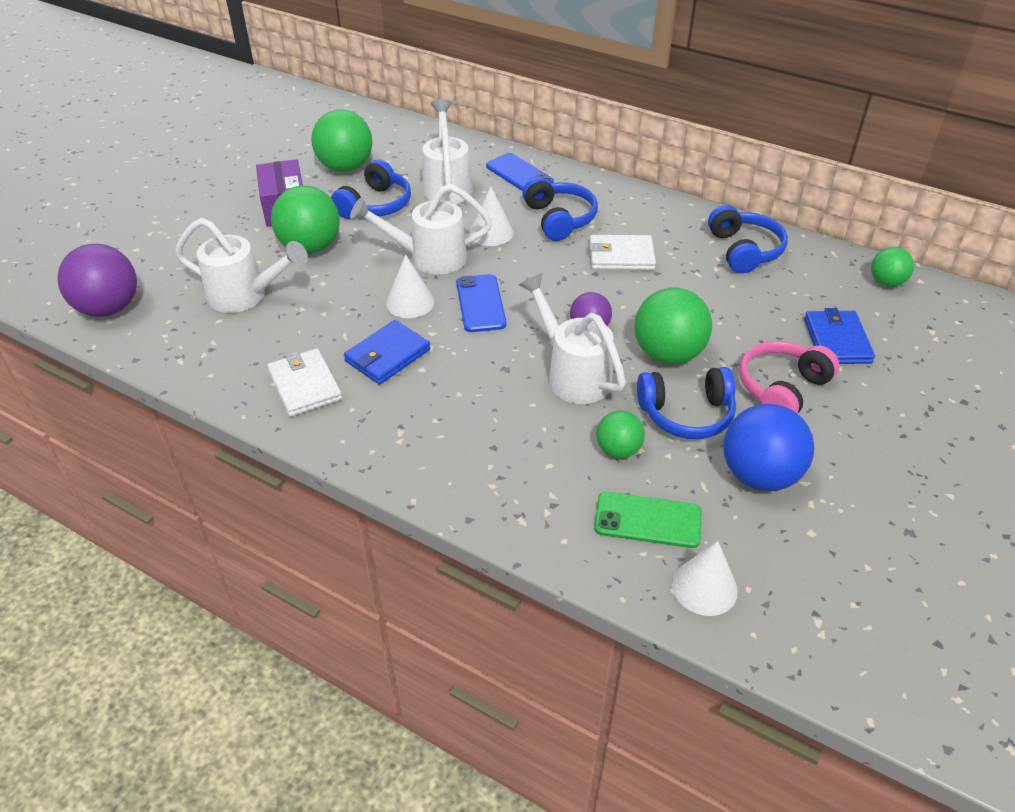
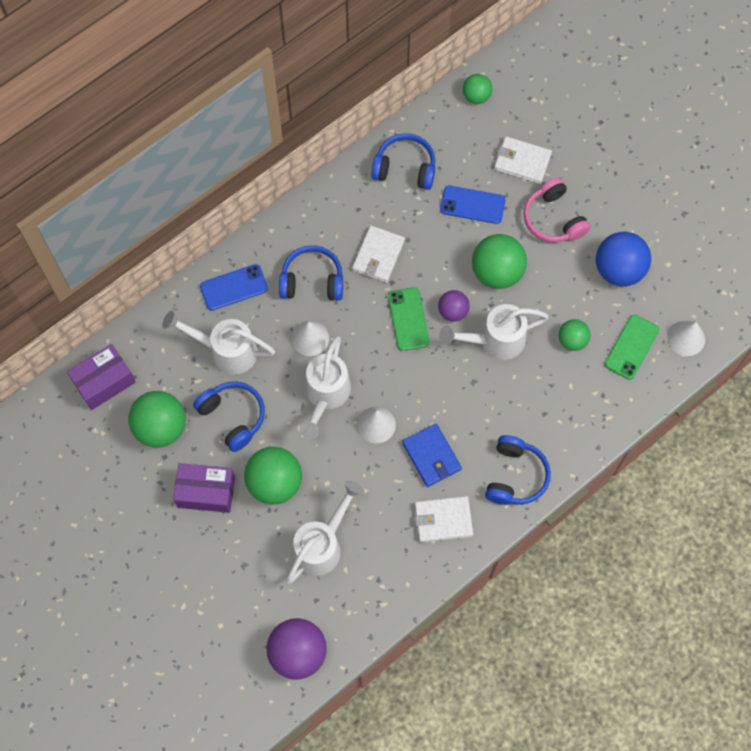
camera: 70 degrees left, 25 degrees up
blue phone [456,274,506,332] -> blue phone moved to [440,186,506,224]
blue headphones [637,367,736,439] -> blue headphones moved to [485,435,551,505]
blue wallet [804,308,875,364] -> white wallet [494,136,552,184]
none -> purple box [67,344,136,410]
none -> green phone [388,287,429,351]

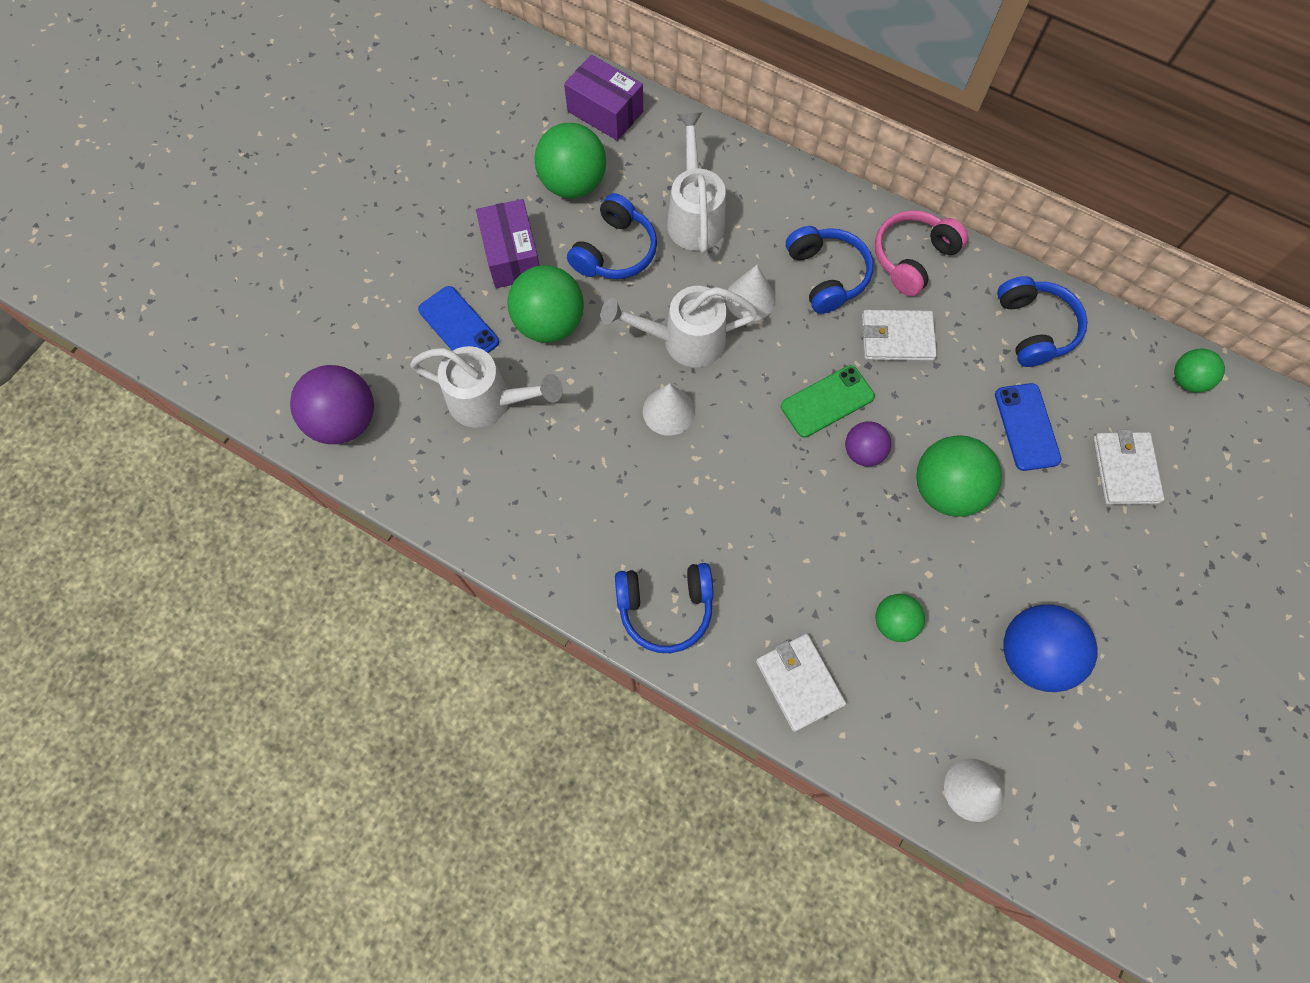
camera: 70 degrees right, 0 degrees up
blue phone [200,264,268,311] -> blue phone moved to [418,286,499,353]
blue wallet [402,424,462,487] -> none
white wallet [415,496,473,542] -> white wallet moved to [756,633,846,732]
white watering can [439,304,549,360] -> none
pink headphones [524,178,590,243] -> pink headphones moved to [875,210,968,296]
green phone [605,315,659,380] -> none

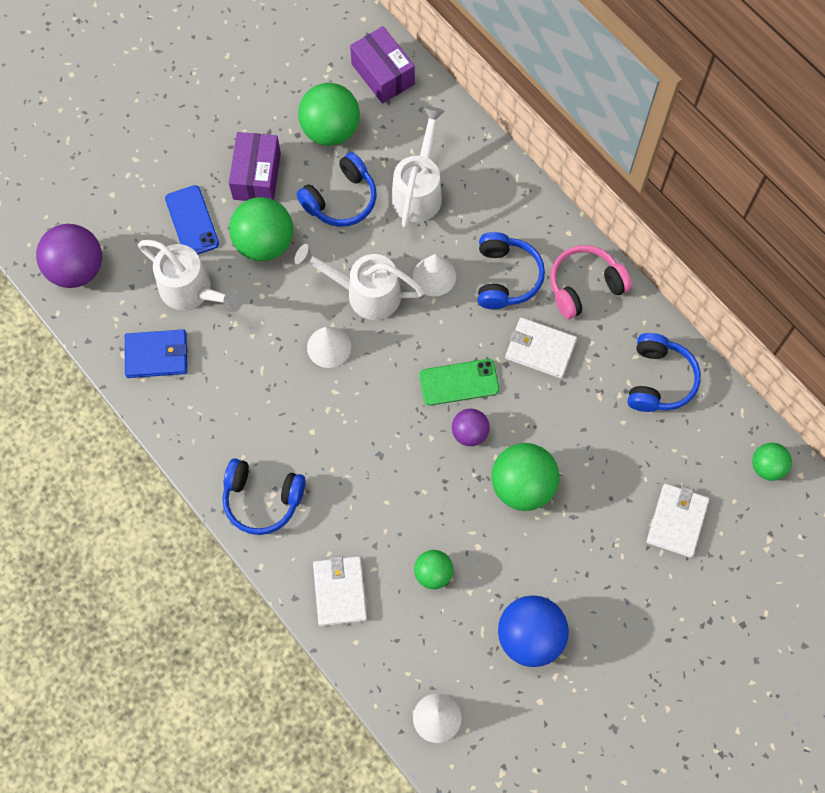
camera: 20 degrees right, 0 degrees up
blue phone [995,383,1062,471] -> none
none -> blue wallet [125,329,187,378]

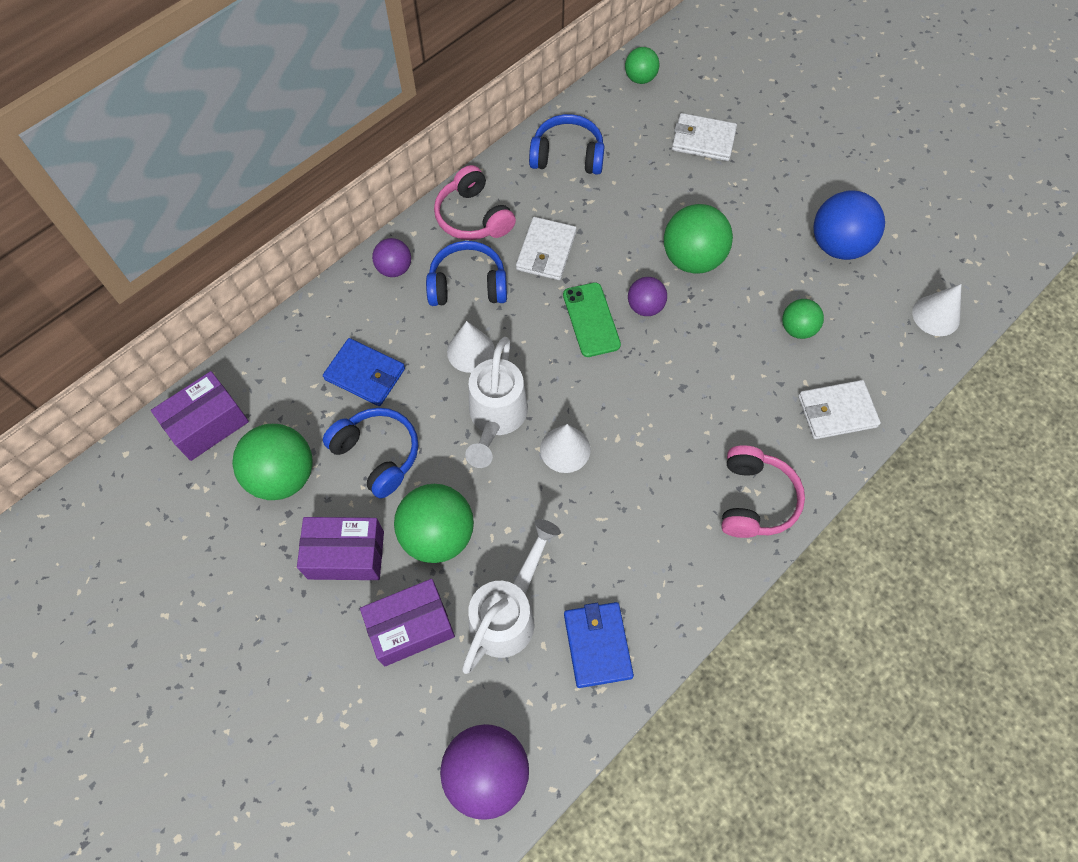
camera: 95 degrees left, 5 degrees down
blue phone [165,185,219,254] -> purple box [360,579,455,666]
blue headphones [222,458,306,535] -> pink headphones [721,445,805,538]
white watering can [391,106,445,228] -> blue wallet [323,338,405,406]
none -> purple ball [372,238,411,277]

